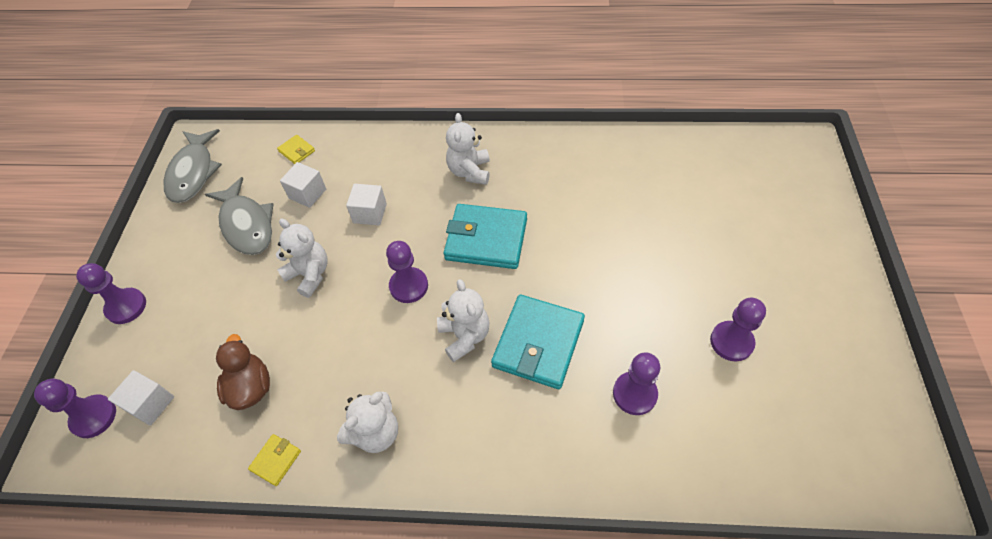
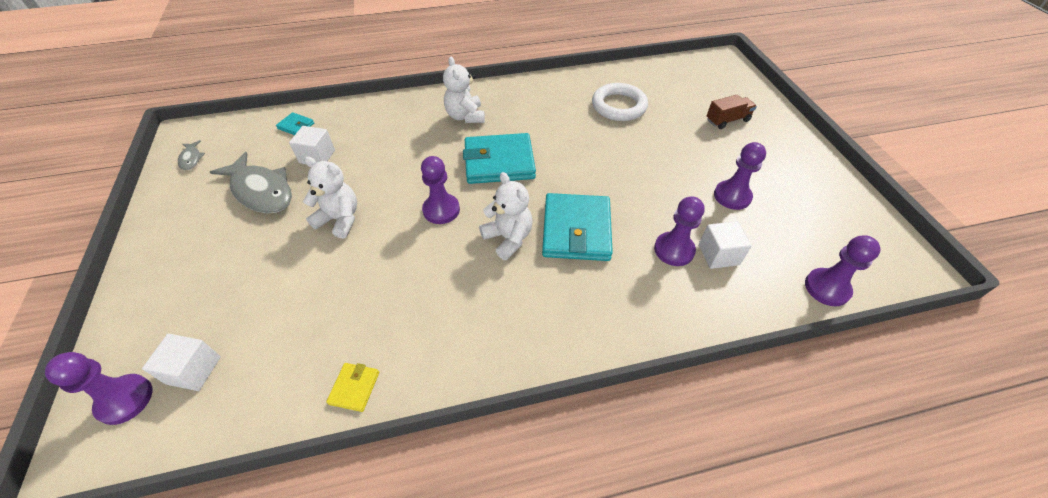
camera: 20 degrees left, 5 degrees down
purple pawn [76,263,146,324] -> purple pawn moved to [805,235,881,306]
grey fish [163,129,222,203] -> grey fish [178,140,205,170], size x0.46
brown duck [216,334,270,410] -> none
yellow wallet [277,135,315,164] -> turquoise wallet [276,112,314,135]
white teddy bear [337,391,398,453] -> none
white cube [346,184,387,226] -> white cube moved to [699,221,752,269]
none -> white ring [592,83,648,121]
none -> brown truck [707,94,757,129]

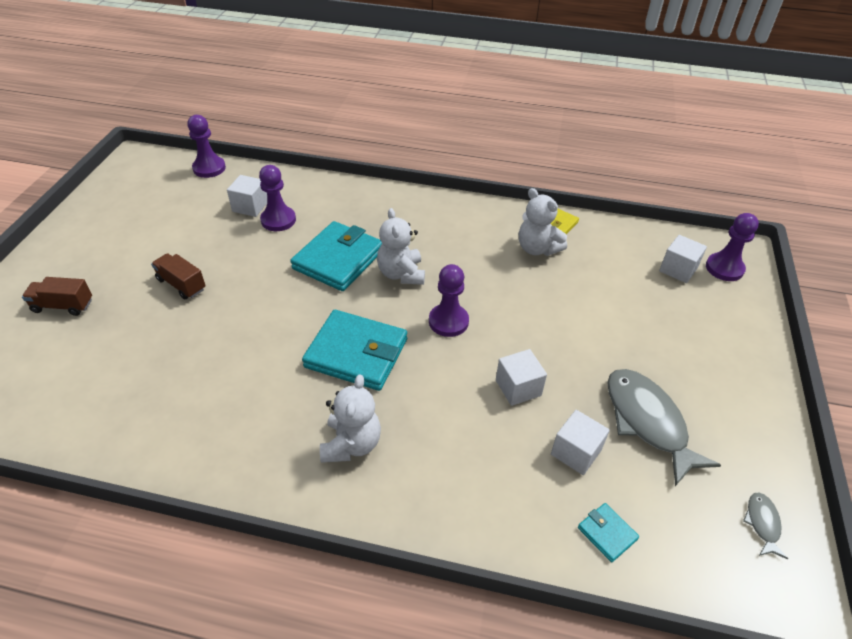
camera: 155 degrees left, 5 degrees down
white teddy bear [303,156,357,238] -> white teddy bear moved to [519,188,567,256]
white ring [592,83,648,121] -> none
purple pawn [714,142,766,210] -> none
none -> brown truck [151,253,206,299]
none -> white cube [496,349,547,406]

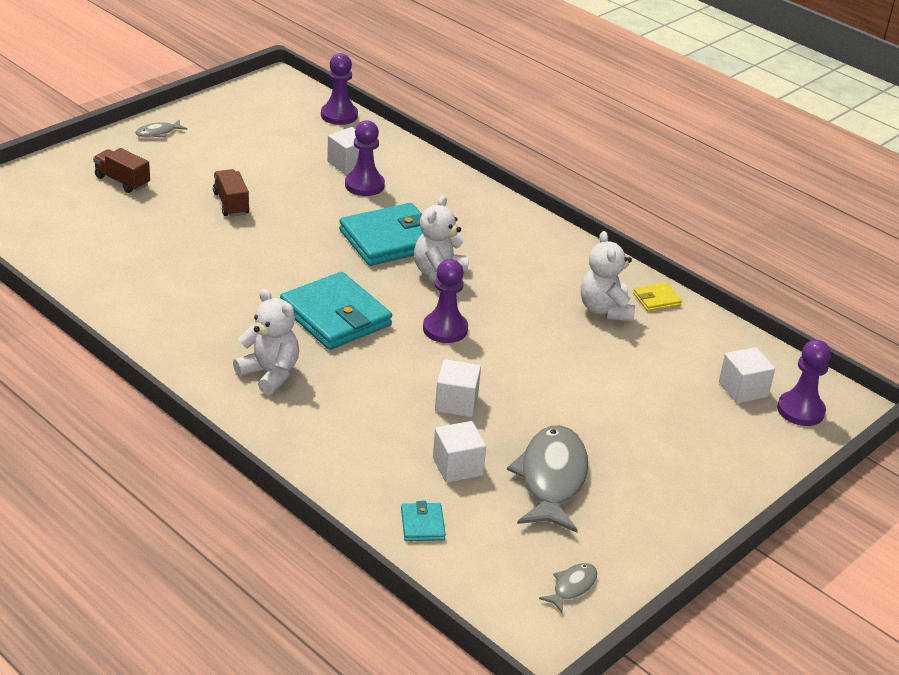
camera: 30 degrees right, 10 degrees down
white teddy bear [320,375,381,463] -> white teddy bear turned 90 degrees counterclockwise [233,289,299,395]
none -> grey fish [135,120,187,138]

